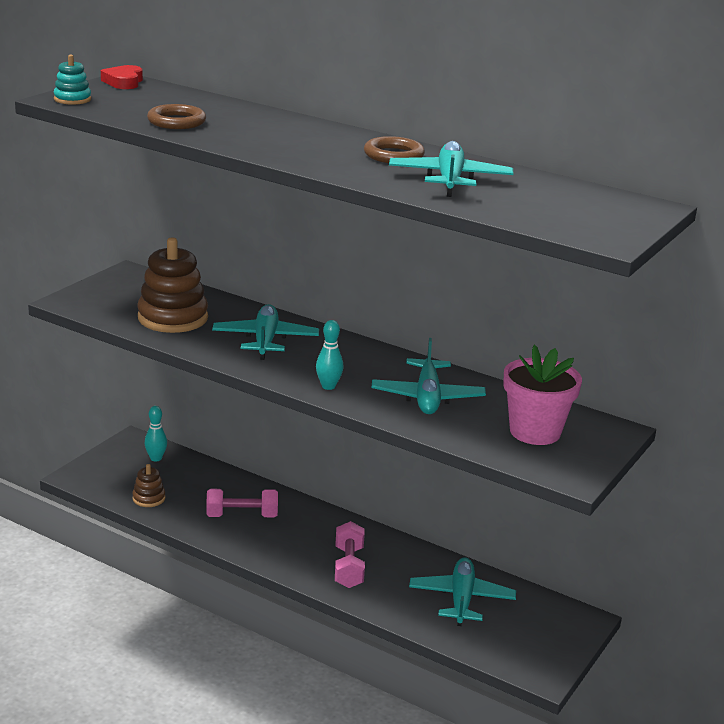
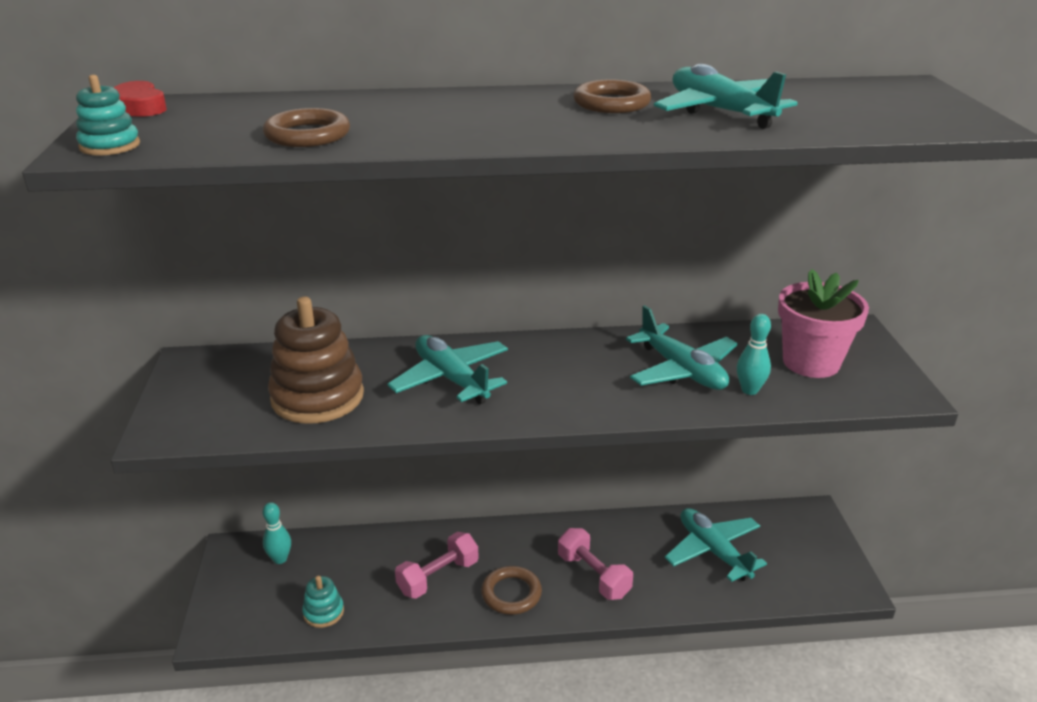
camera: 35 degrees left, 5 degrees up
brown stacking toy [132,464,165,507] -> turquoise stacking toy [302,576,344,628]
turquoise bowling pin [316,320,344,390] -> turquoise bowling pin moved to [737,314,771,395]
none -> brown ring [481,566,542,615]

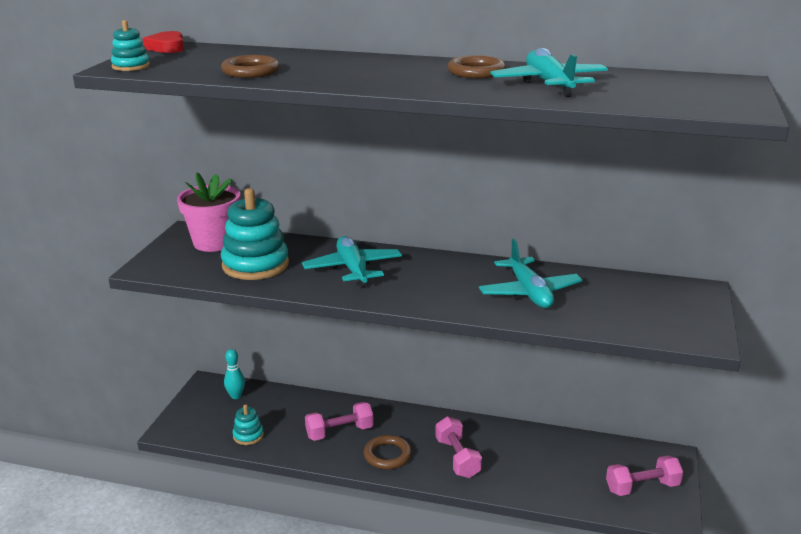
camera: 20 degrees right, 5 degrees down
brown stacking toy [268,297,364,424] -> turquoise stacking toy [221,188,289,280]
turquoise plane [665,508,767,582] -> none
turquoise bowling pin [737,314,771,395] -> none
pink flower pot [778,269,869,378] -> pink flower pot moved to [177,172,240,252]
none -> pink dumbbell [606,456,683,496]

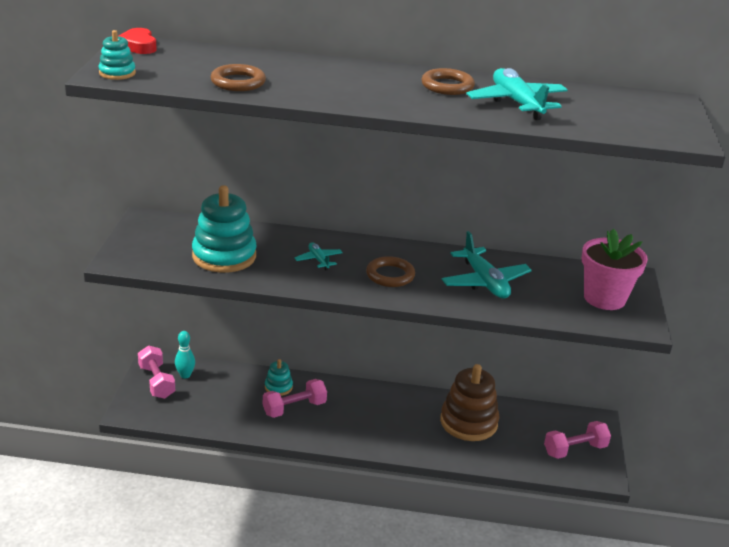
camera: 10 degrees left, 5 degrees up
pink flower pot [177,172,240,252] -> pink flower pot moved to [582,229,648,310]
turquoise stacking toy [233,405,264,445] -> turquoise stacking toy moved to [265,359,293,396]
turquoise plane [302,236,402,288] -> turquoise plane [294,242,343,270], size x0.53
brown ring [364,435,412,469] -> brown ring moved to [366,256,415,287]
pink dumbbell [435,416,482,478] -> pink dumbbell moved to [138,346,175,399]
none -> brown stacking toy [440,364,499,441]

